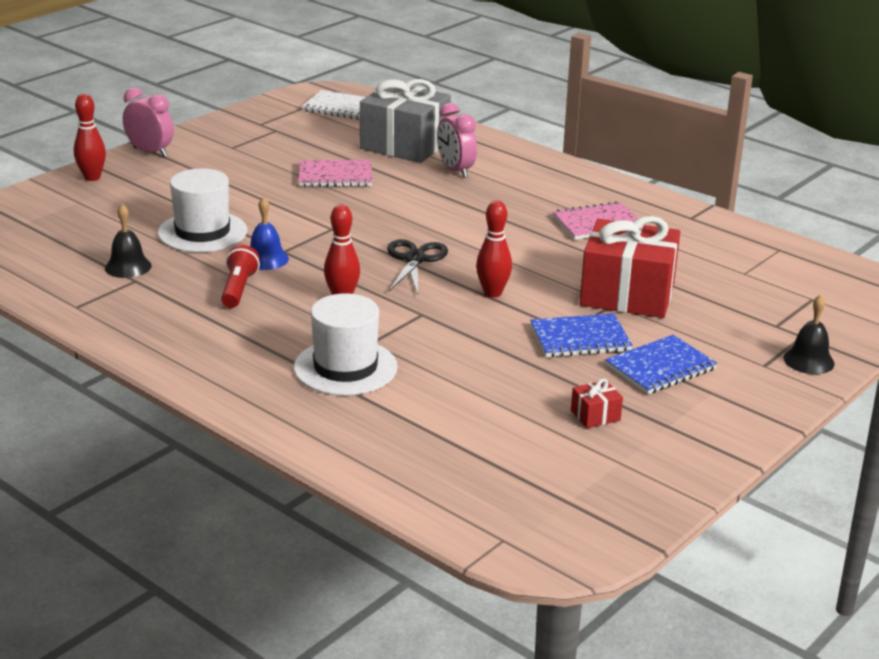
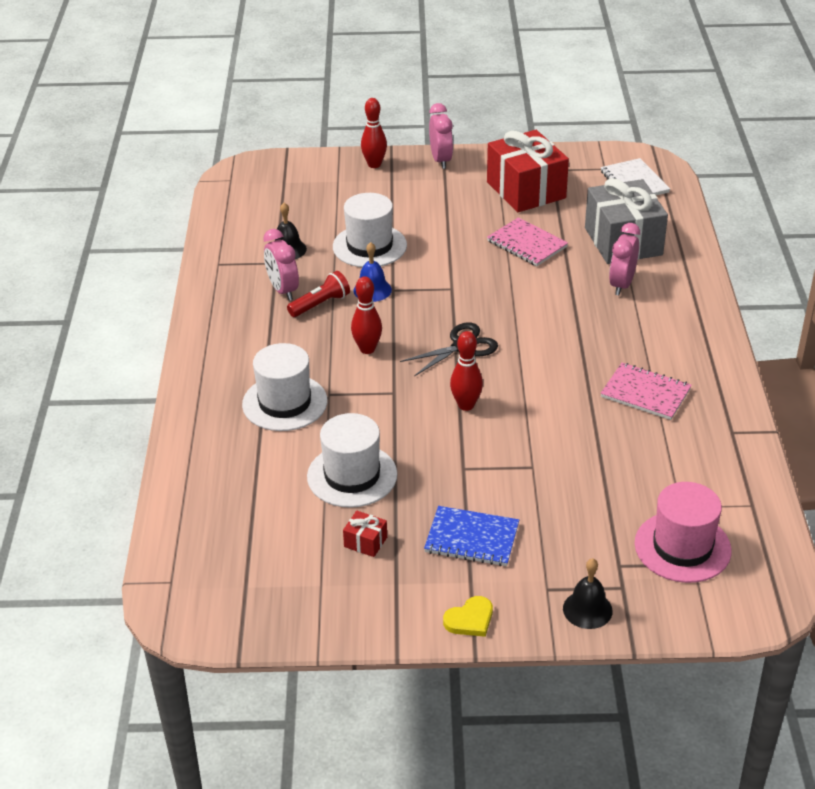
camera: 50 degrees right, 10 degrees up
blue notebook [530,313,633,357] -> none
red gift [580,216,680,318] -> red gift moved to [487,130,569,212]
none -> pink clock [263,229,299,300]
none -> white hat [307,413,397,508]
none -> yellow heart [443,596,493,637]
none -> pink hat [635,482,732,583]

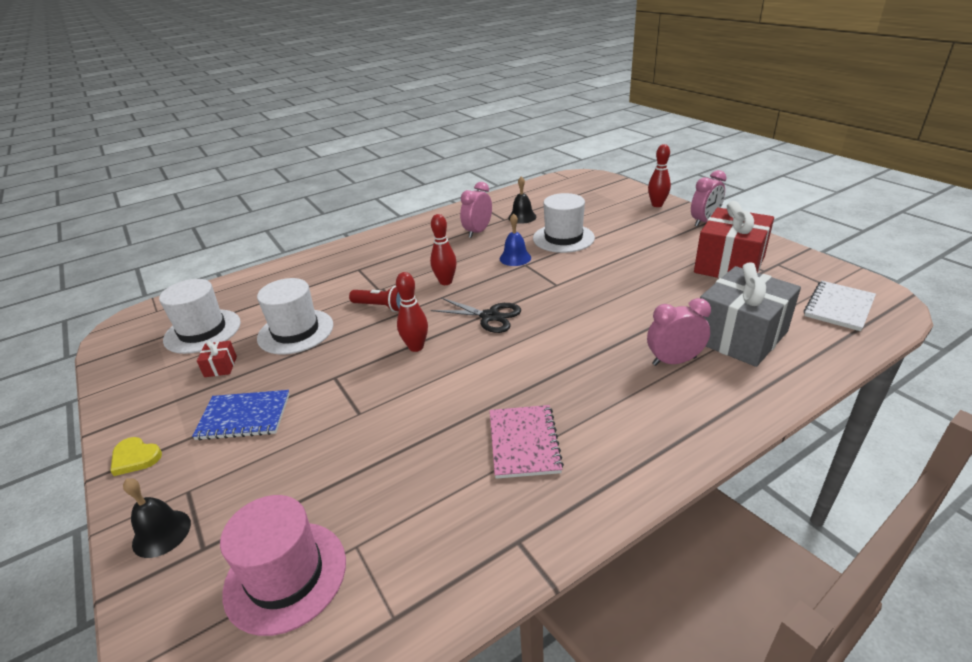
camera: 60 degrees right, 5 degrees down
white hat [242,343,327,431] -> white hat moved to [159,279,241,354]
red flashlight [287,271,350,317] -> red flashlight moved to [349,286,401,312]
blue notebook [424,506,519,566] -> blue notebook turned 75 degrees counterclockwise [192,390,290,440]
pink notebook [487,218,568,266] -> none

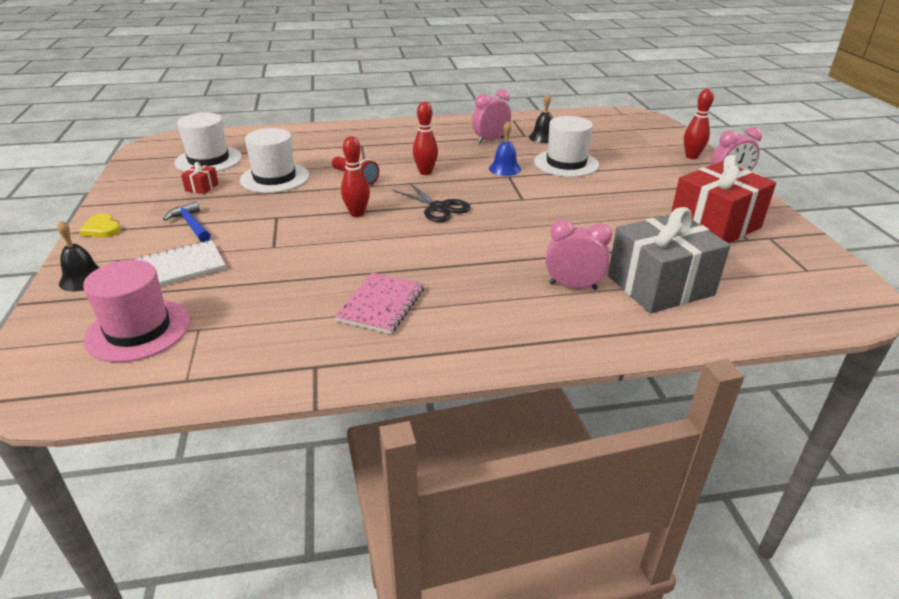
camera: 20 degrees right, 0 degrees up
blue notebook [192,390,290,440] -> blue hammer [163,201,211,242]
white notebook [804,281,876,331] -> white notebook moved to [135,240,226,286]

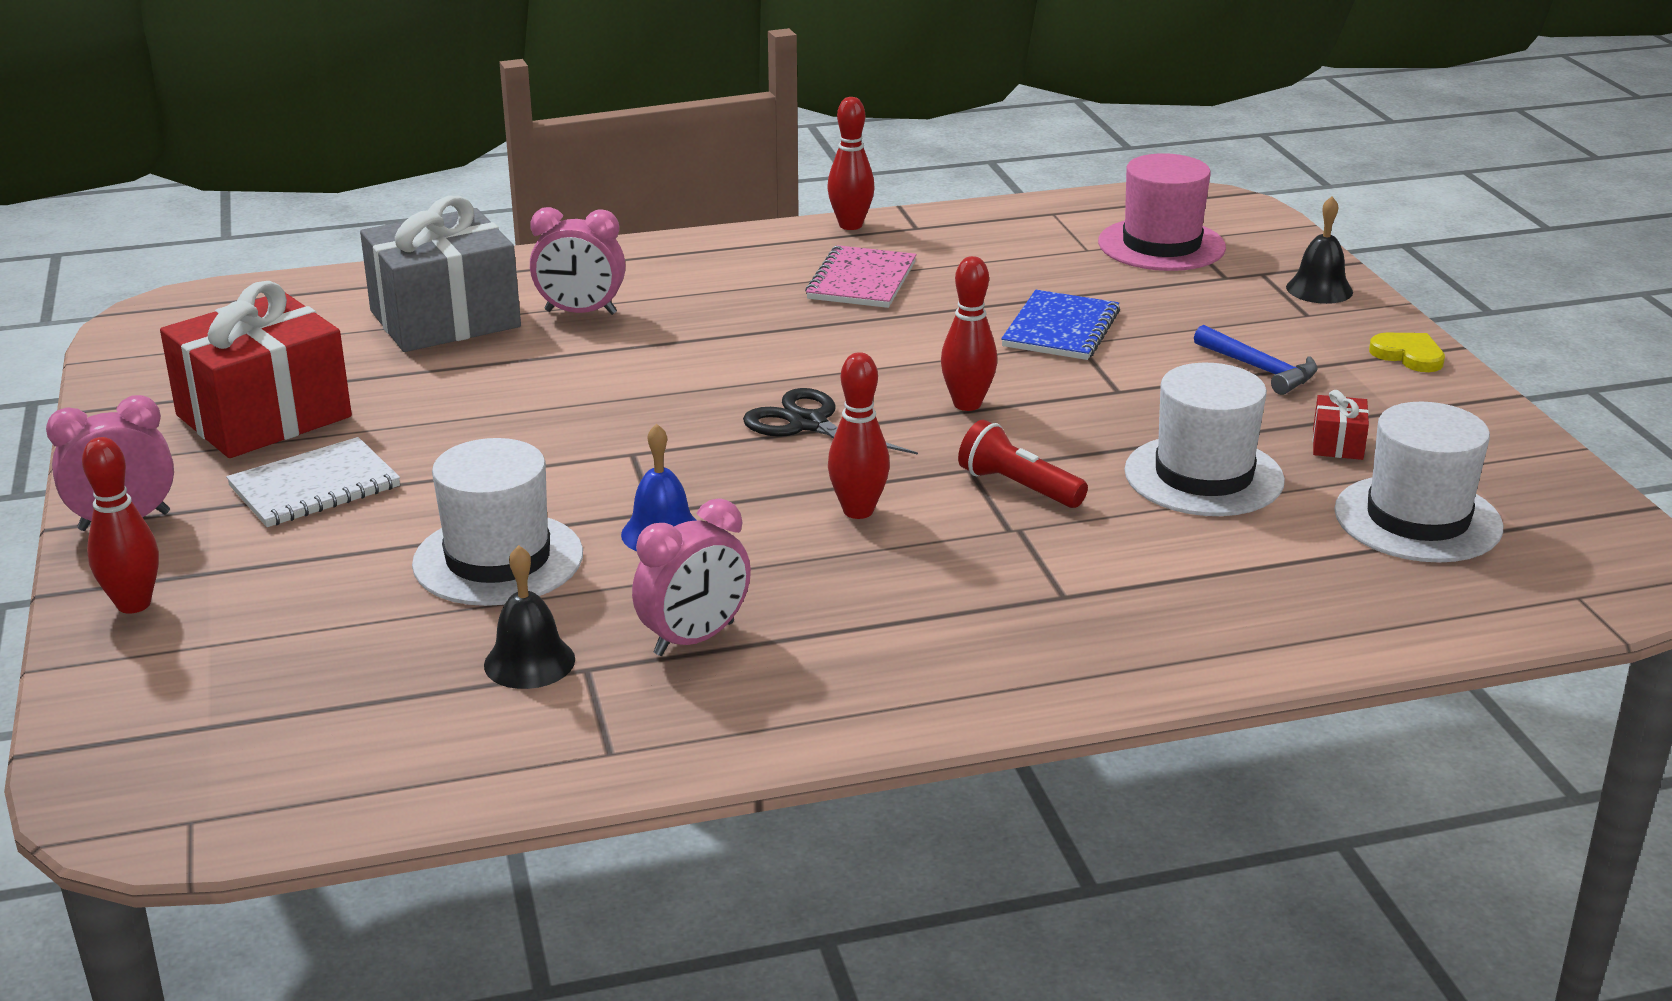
camera: 175 degrees right, 5 degrees down
white notebook [135,240,226,286] -> white notebook moved to [226,437,400,527]
none -> red bowling pin [827,97,875,230]
none -> blue notebook [1001,290,1120,360]

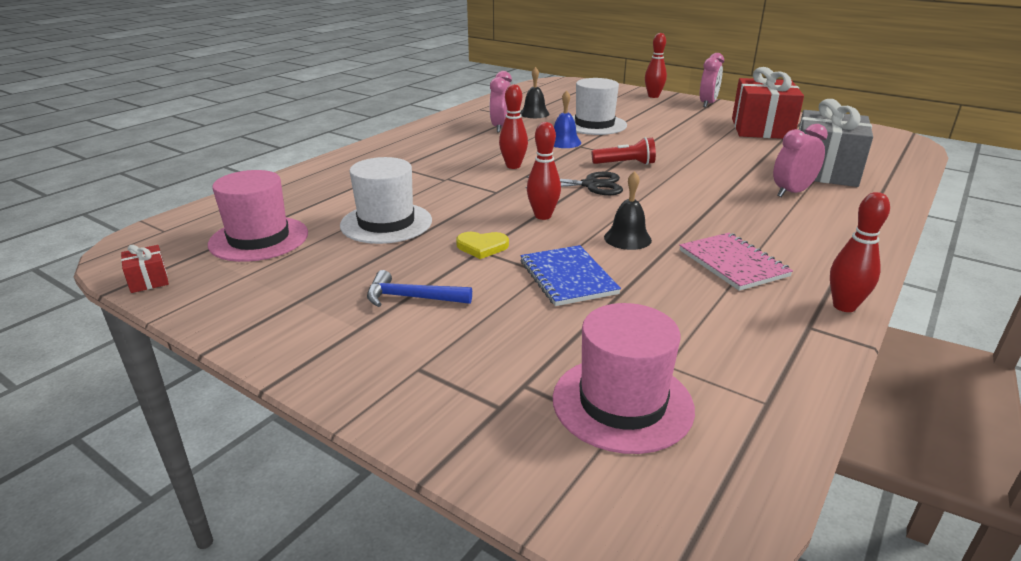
camera: 140 degrees right, 0 degrees up
white notebook [226,437,400,527] -> none
red flashlight [958,420,1088,508] -> red flashlight moved to [592,137,656,165]
black bell [1286,196,1353,304] -> black bell moved to [604,171,652,250]
red gift [1313,390,1369,460] -> red gift moved to [121,245,169,293]
white hat [1334,402,1503,563] -> pink hat [208,170,308,262]
yellow heart [1369,333,1445,372] -> yellow heart moved to [456,232,509,259]

